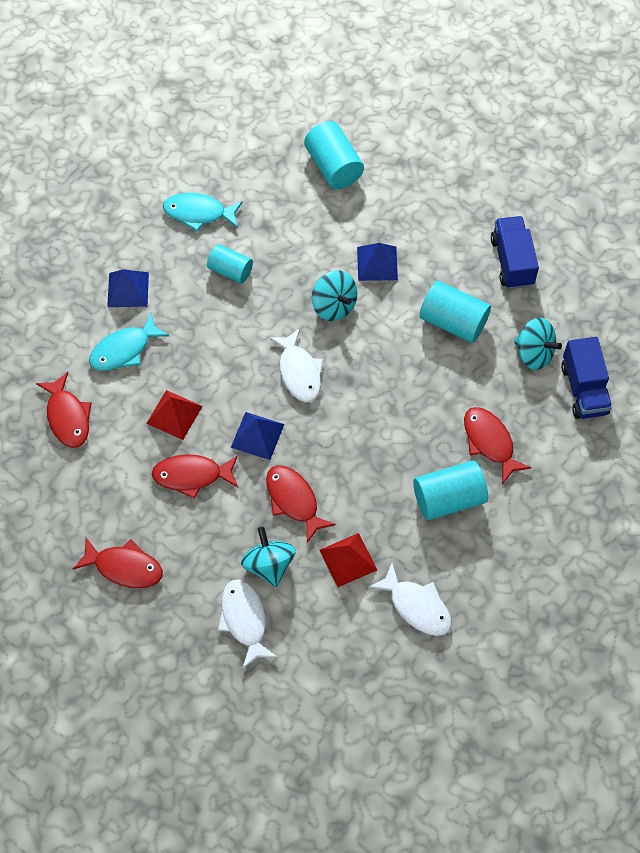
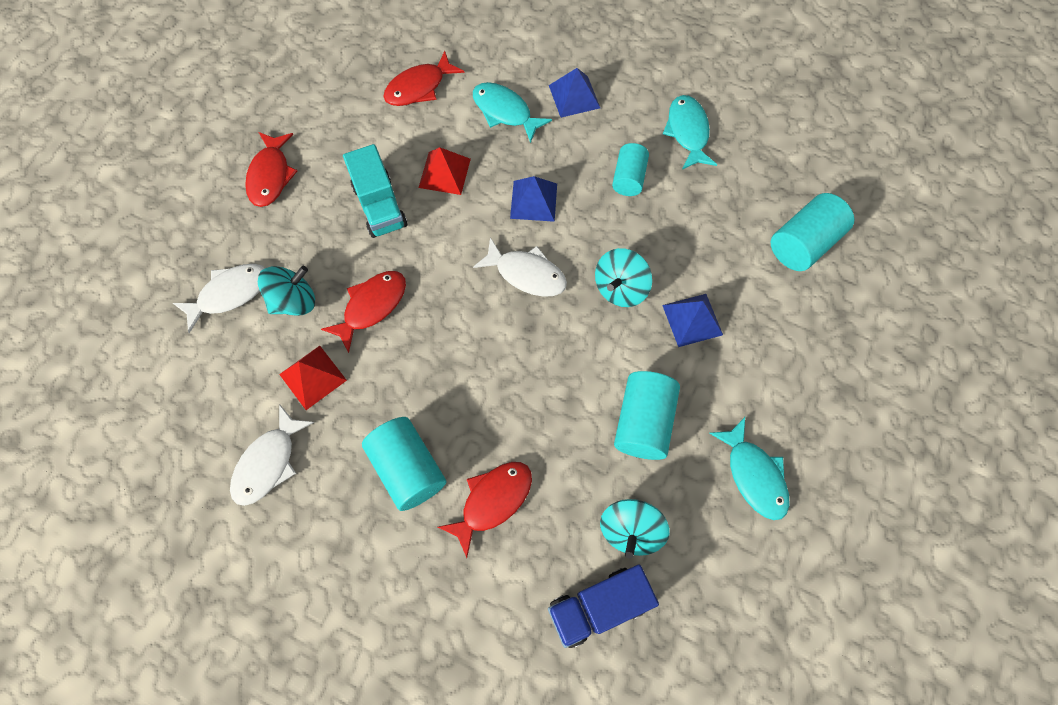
camera: 75 degrees right, 5 degrees up
red fish [152,454,238,499] -> turquoise truck [343,144,407,238]
blue pyramid [231,412,285,460] -> blue pyramid moved to [510,176,557,222]
white fish [269,328,323,402] -> white fish turned 120 degrees counterclockwise [473,237,567,297]
blue truck [491,216,539,289] -> turquoise fish [709,417,790,520]

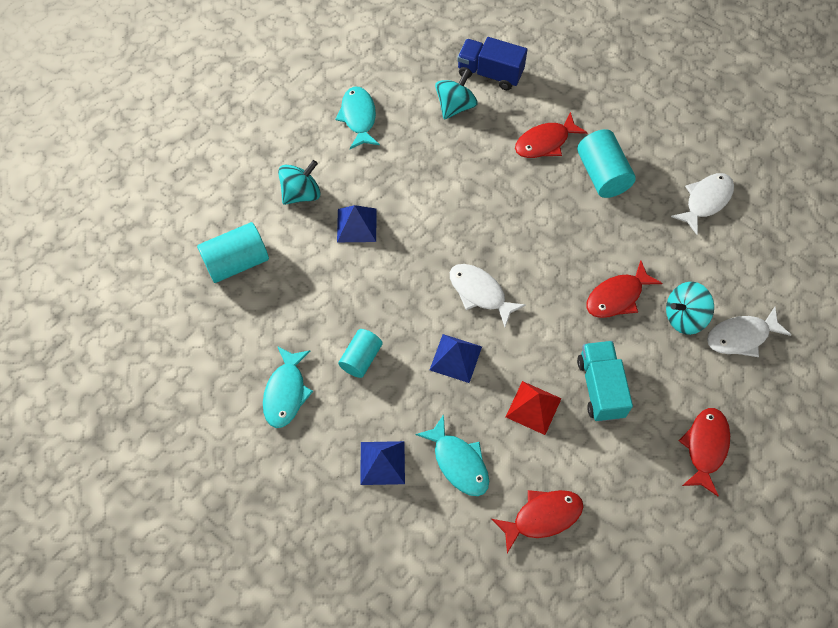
camera: 165 degrees left, 5 degrees down
red pyramid [279,346,347,410] -> none
blue truck [548,564,659,648] -> blue truck turned 150 degrees counterclockwise [457,37,527,90]
turquoise spinning top [595,248,652,307] -> turquoise spinning top moved to [278,160,321,205]
turquoise cylinder [614,371,680,460] -> none

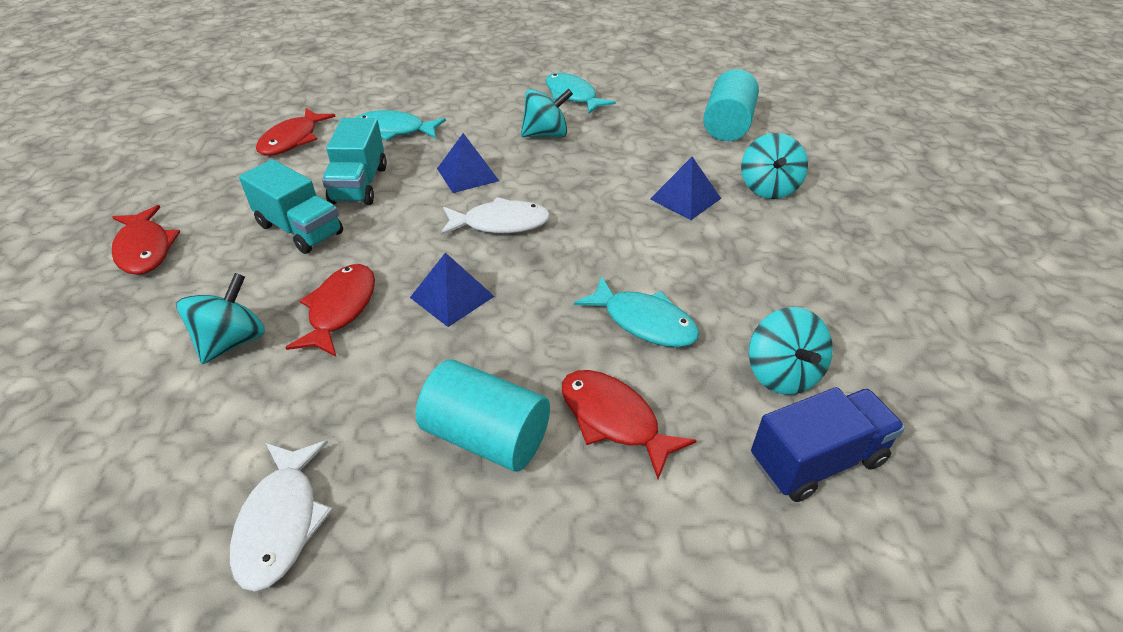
camera: 135 degrees right, 20 degrees down
turquoise fish [335,87,380,149] -> turquoise fish moved to [574,276,700,347]
turquoise cylinder [338,329,383,378] -> turquoise spinning top [521,89,573,138]
blue pyramid [360,441,405,485] -> blue pyramid moved to [410,252,495,327]
red pyramid [506,381,562,435] -> turquoise truck [322,118,387,205]
red fish [515,112,588,158] -> red fish turned 60 degrees counterclockwise [562,370,697,479]
white fish [707,307,791,357] -> none

